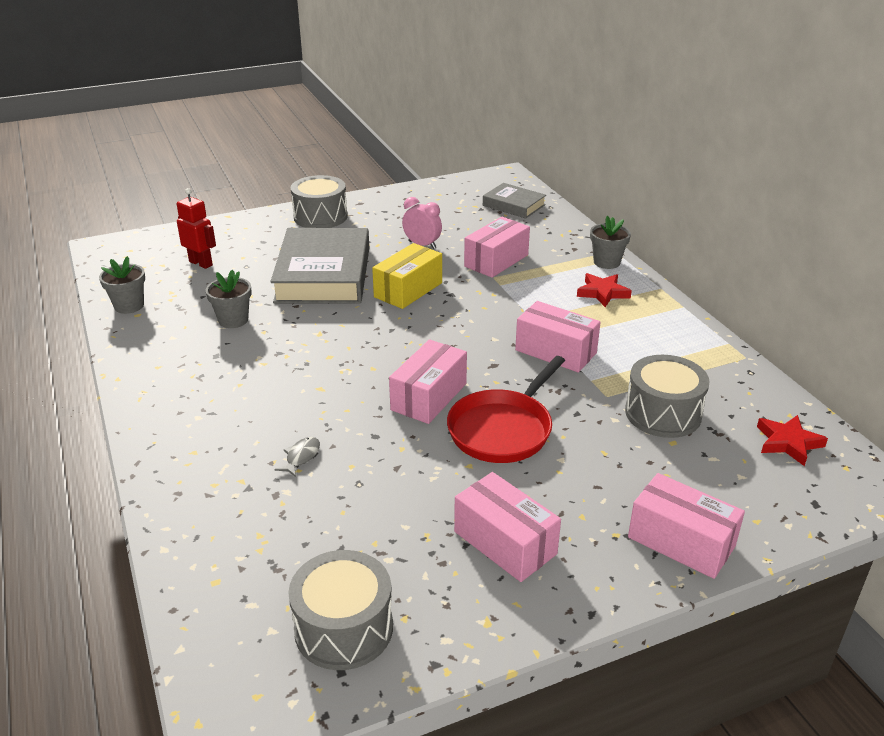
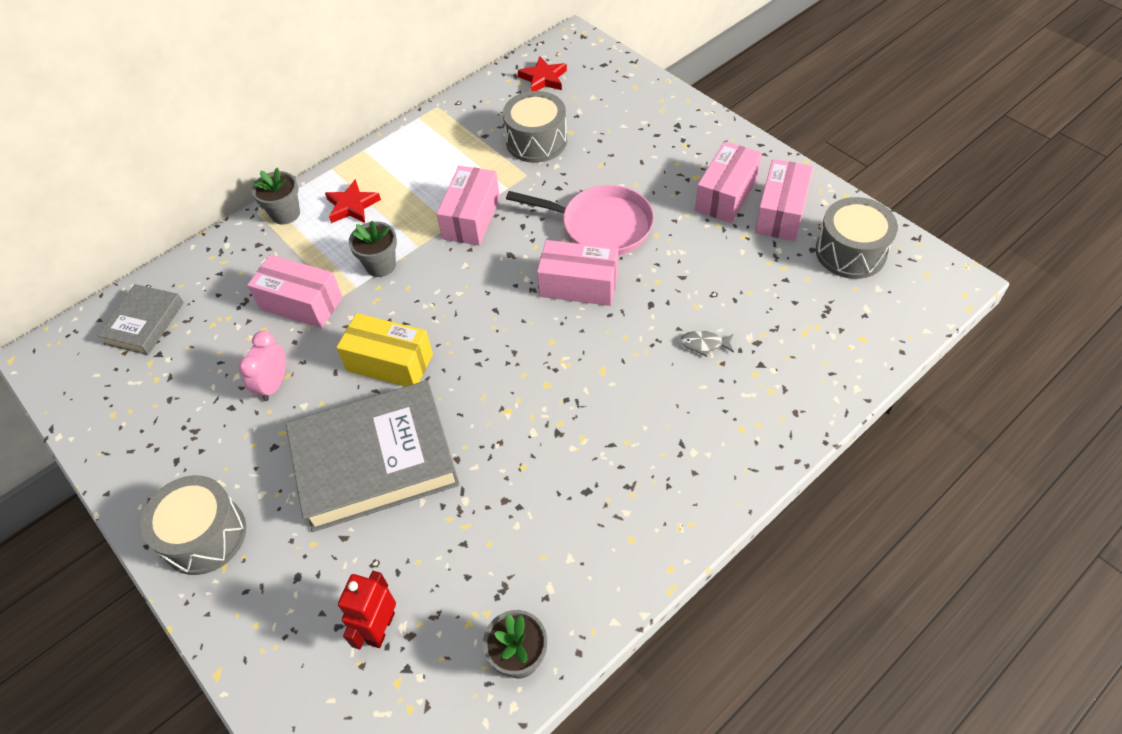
camera: 105 degrees left, 20 degrees up
grey flower pot [206,270,252,328] -> grey flower pot moved to [349,220,397,277]
red pan [447,356,565,463] -> pink pan [506,185,654,255]
pink box [628,473,745,579] -> pink box moved to [755,159,813,241]

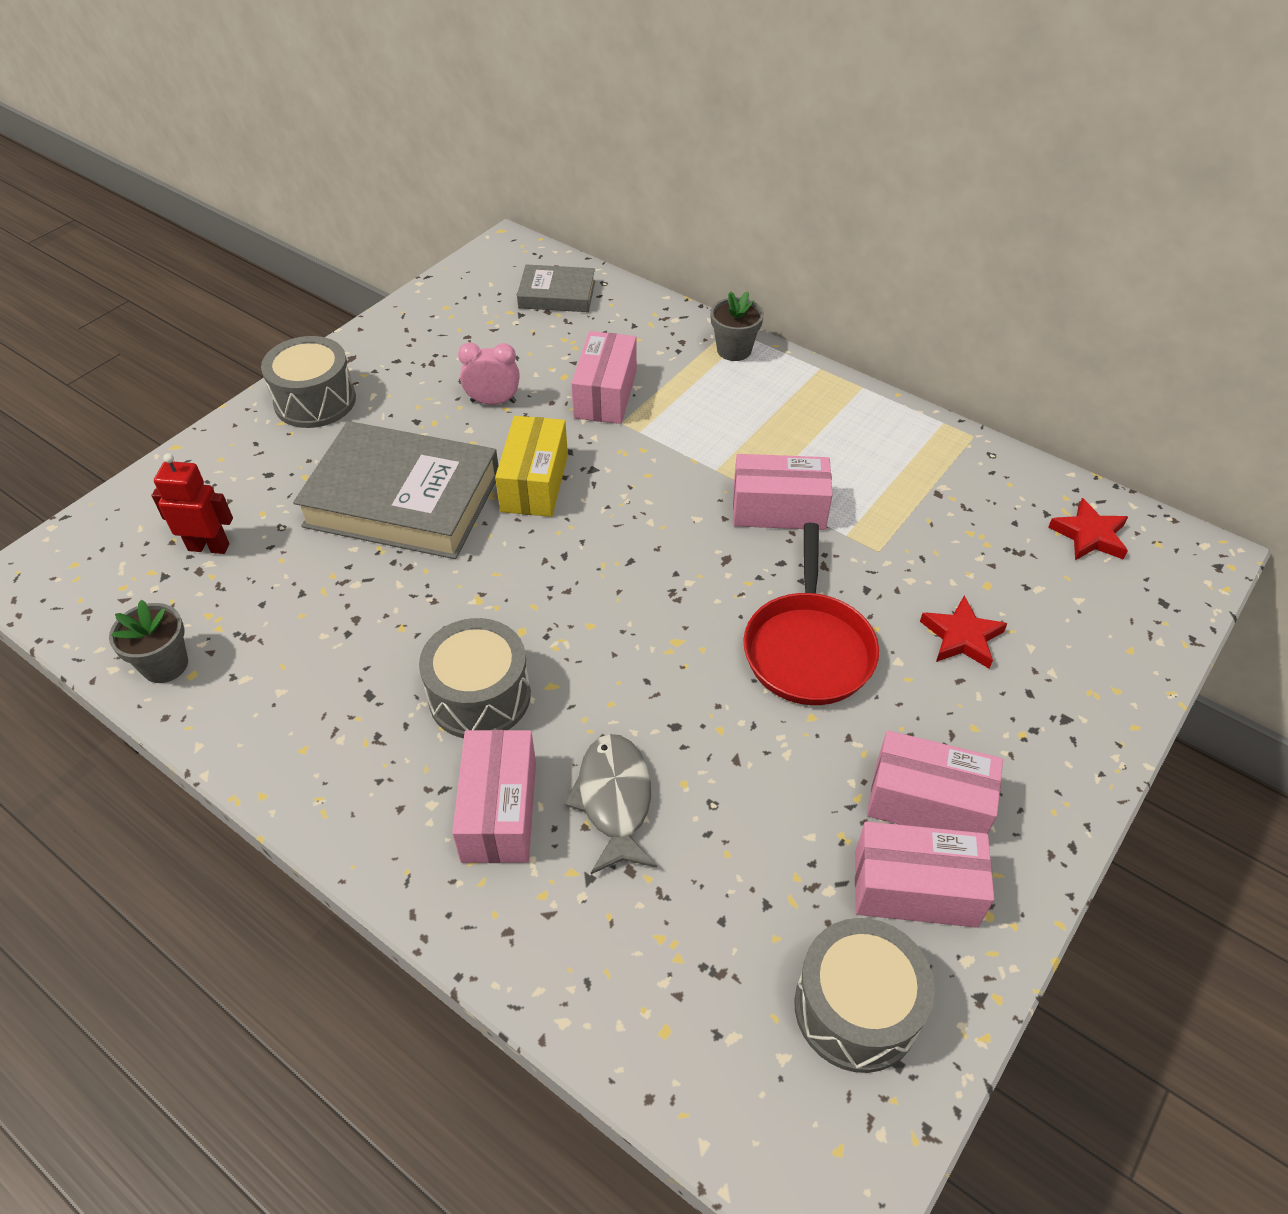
camera: 75 degrees right, 5 degrees down
grey book [285,380,460,532] -> grey book turned 45 degrees counterclockwise [293,421,498,559]
red star [325,179,381,223] -> red star moved to [920,596,1008,669]
grey flower pot [349,220,397,277] -> none
grey drum [503,91,567,163] -> grey drum moved to [419,618,531,738]
pink pan [506,185,654,255] -> red pan [743,523,879,705]
pink box [537,240,618,306] -> pink box moved to [452,730,536,863]
grey fish [680,331,734,357] -> grey fish [564,734,657,874], size x1.93

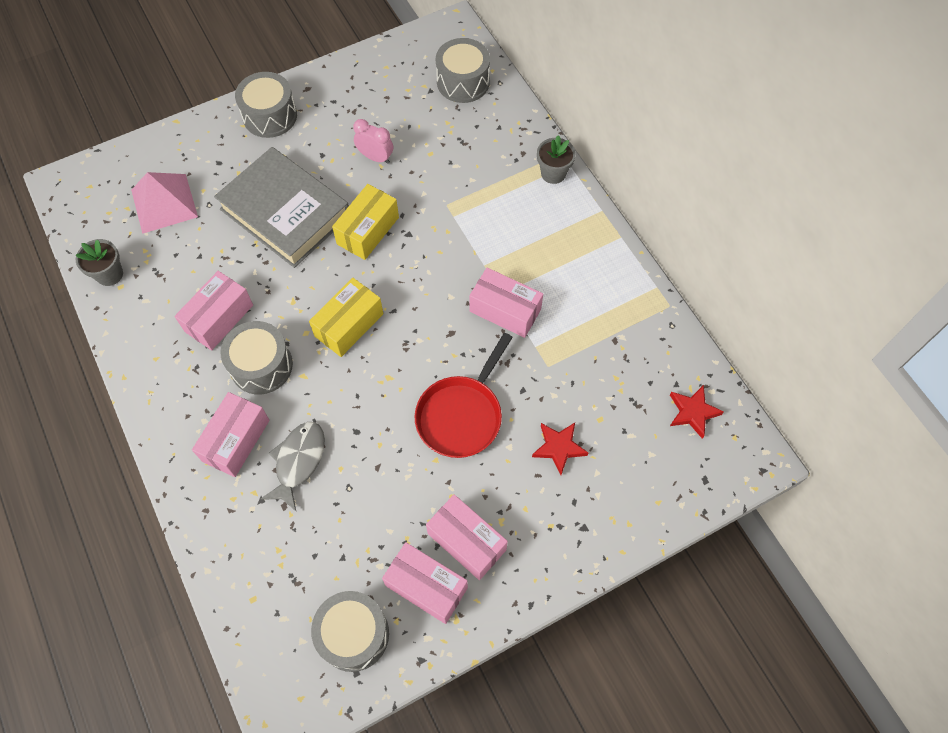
camera: 25 degrees right, 15 degrees up
red robot [151,453,233,554] -> pink pyramid [131,172,198,234]
grey book [517,265,595,312] -> grey drum [436,38,490,103]
pink box [571,331,637,424] -> pink box moved to [175,271,253,350]
none -> yellow box [309,278,383,357]

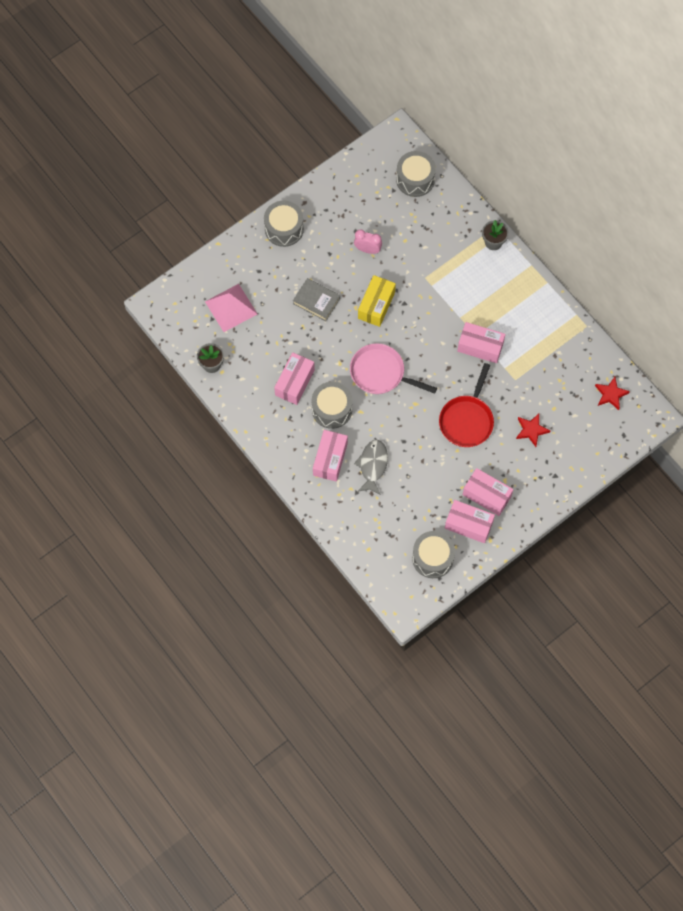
camera: 10 degrees left, 5 degrees up
grey book [214,147,349,268] -> grey book [293,278,340,321], size x0.52
yellow box [309,278,383,357] -> pink pan [350,343,437,394]

